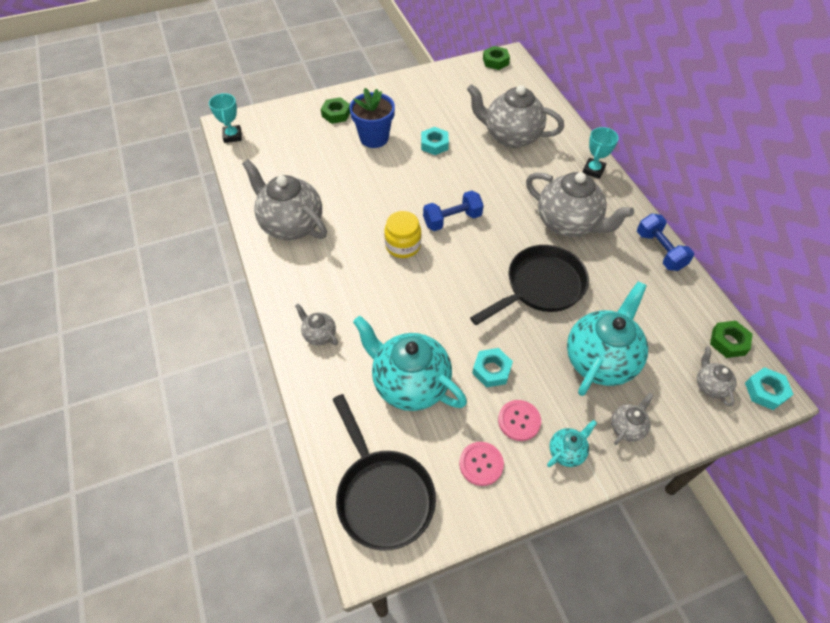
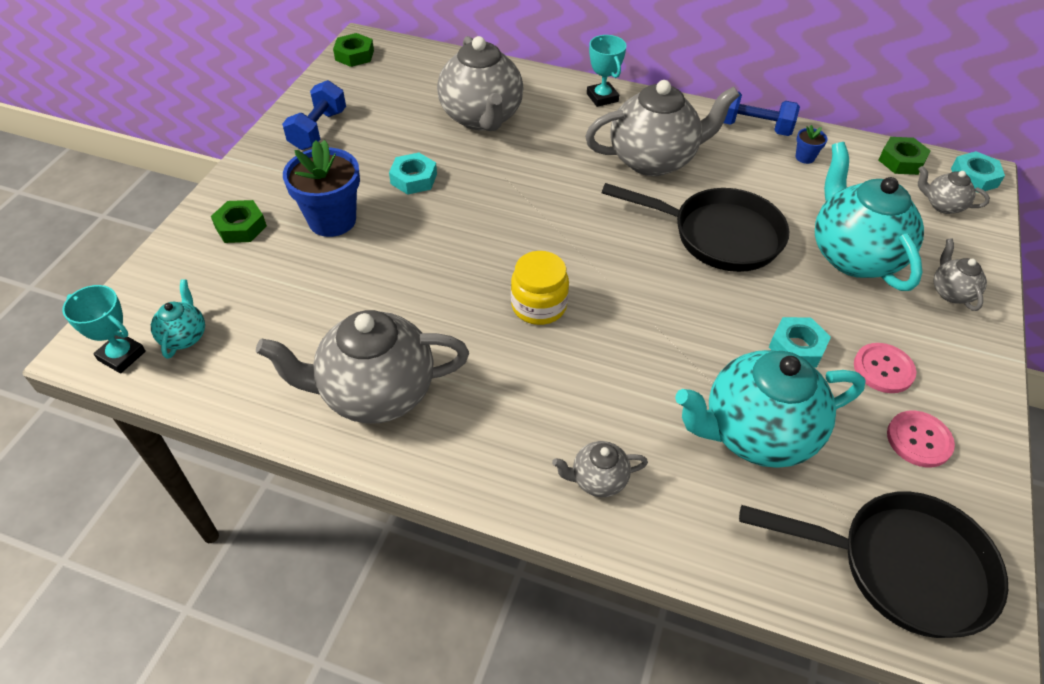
camera: 50 degrees left, 5 degrees down
blue dumbbell [423,191,484,231] -> blue dumbbell moved to [282,80,346,150]
grey teapot [467,84,564,148] -> grey teapot turned 75 degrees counterclockwise [437,36,523,131]
black pan [470,245,589,325] -> black pan turned 105 degrees clockwise [602,183,789,272]
turquoise teapot [547,420,597,467] -> turquoise teapot moved to [151,279,205,359]
none -> blue flower pot [796,125,828,164]

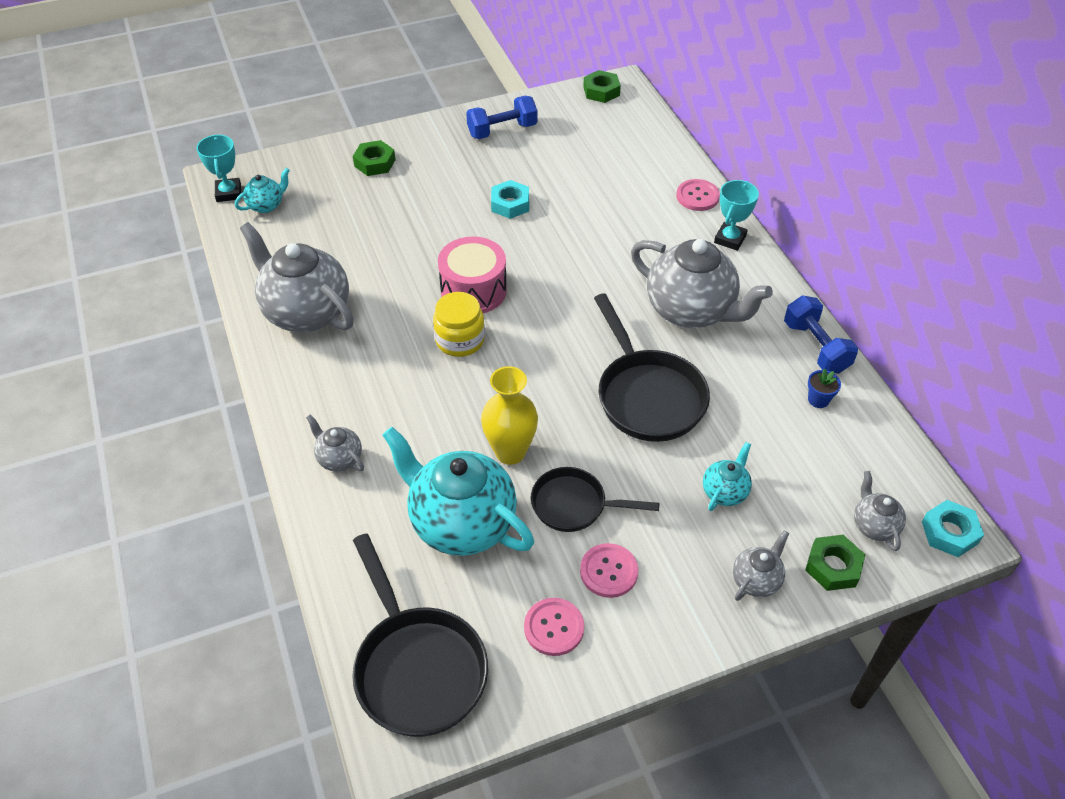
camera: 50 degrees right, 0 degrees up
blue flower pot [283,140,360,237] -> none
grey teapot [437,36,523,131] -> none
turquoise nut [769,317,831,368] -> black pan [531,467,659,532]
turquoise teapot [815,142,924,291] -> turquoise teapot [703,442,752,511], size x0.46
green nut [879,137,931,175] -> green nut moved to [805,535,866,591]
none -> pink drum [438,236,507,313]
none -> yellow vase [481,366,538,465]
none -> pink button [676,179,720,211]

